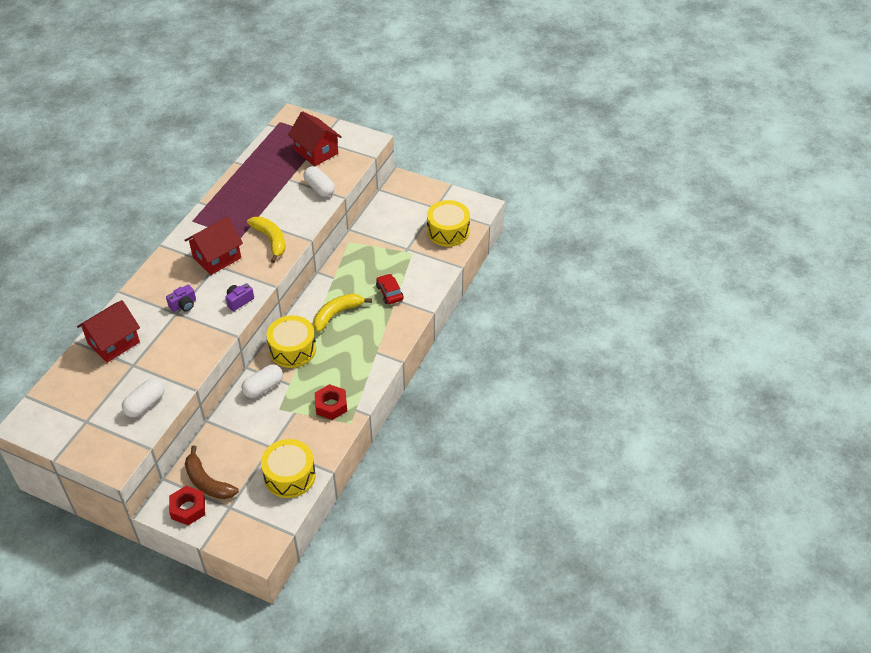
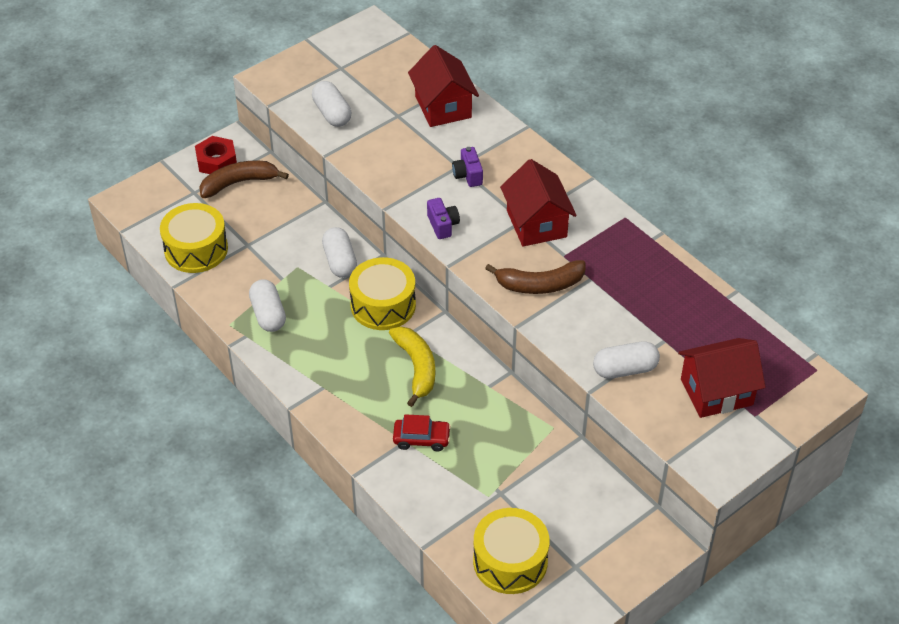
camera: 115 degrees right, 0 degrees up
yellow banana [247,217,285,263] -> brown banana [485,260,586,294]
red nut [315,384,347,420] -> white capsule [249,279,286,332]

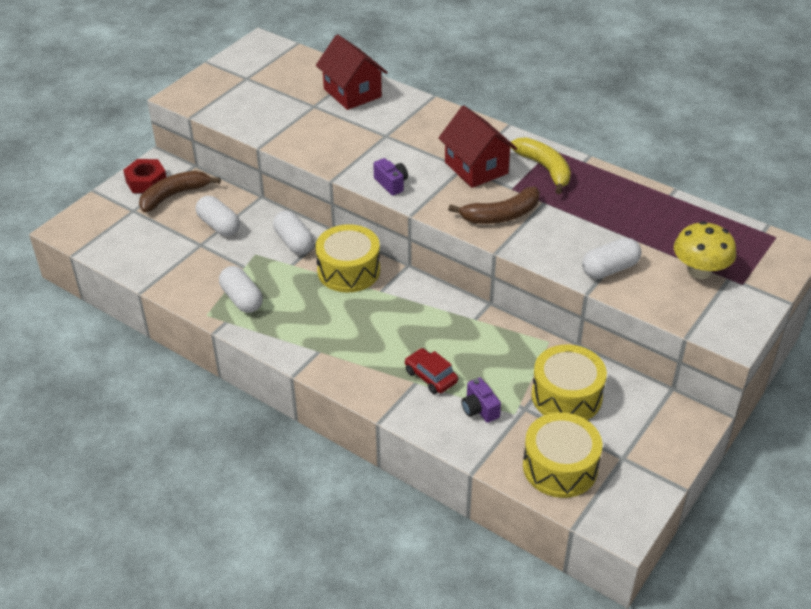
camera: 15 degrees left, 5 degrees down
yellow drum [160,203,228,273] -> yellow drum moved to [531,345,607,420]
white capsule [312,81,351,127] -> white capsule moved to [196,196,240,236]
yellow banana [389,327,435,407] -> yellow banana moved to [509,137,571,194]
red car [393,414,451,452] -> red car turned 120 degrees counterclockwise [405,348,458,394]
purple camera [452,147,483,187] -> purple camera moved to [461,377,501,423]
red house [678,338,766,418] -> yellow mushroom [674,221,736,279]

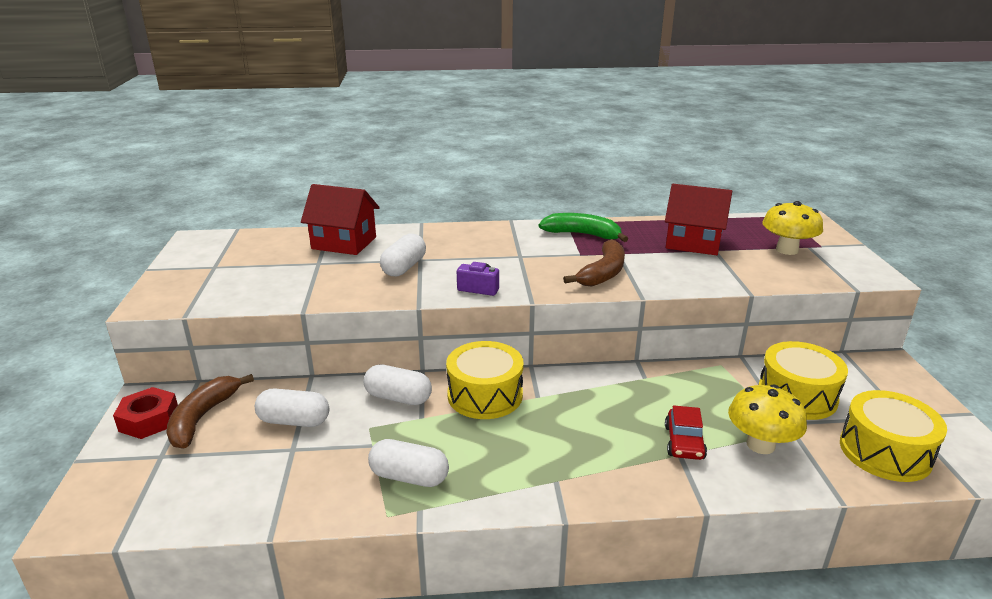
camera: 40 degrees left, 15 degrees down
red car [405,348,458,394] -> red car turned 90 degrees counterclockwise [665,405,707,460]
red house [439,106,517,188] -> red house moved to [665,184,732,255]
purple camera [461,377,501,423] -> yellow mushroom [728,384,807,454]
yellow banana [509,137,571,194] -> green banana [539,213,628,242]
white capsule [582,238,641,279] -> white capsule moved to [380,234,426,276]

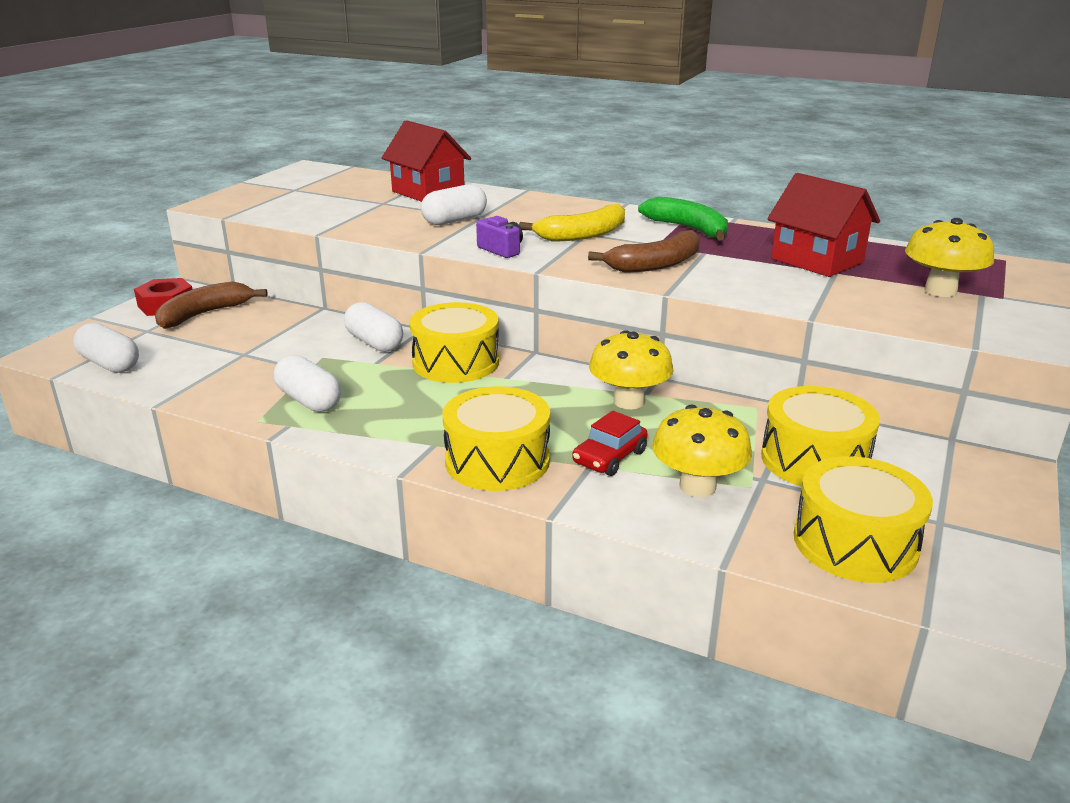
camera: 30 degrees right, 0 degrees up
white capsule [255,388,329,427] -> white capsule moved to [73,323,139,373]
none -> yellow drum [443,386,550,491]
none -> yellow banana [519,204,625,241]
none -> yellow mushroom [589,330,673,409]

